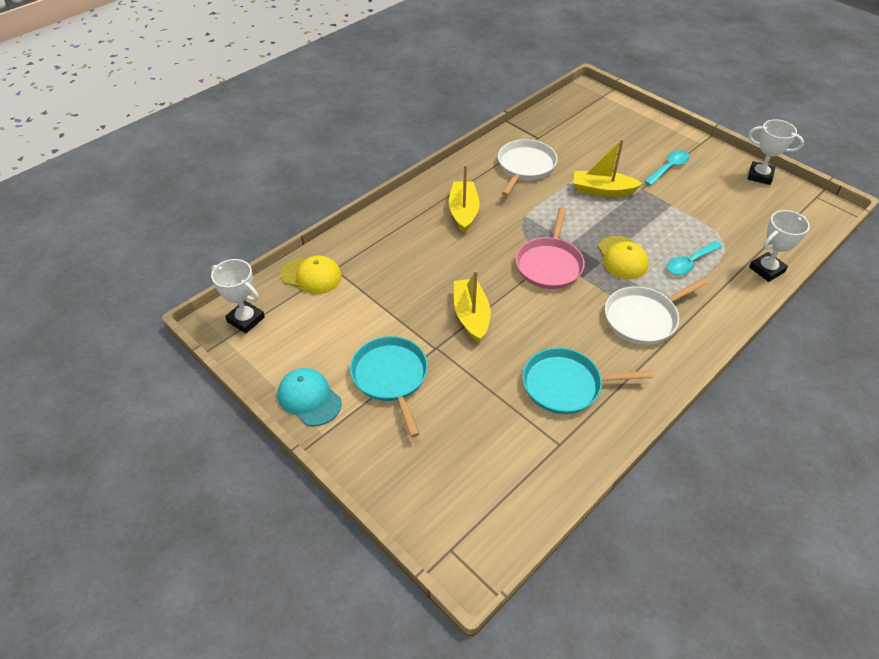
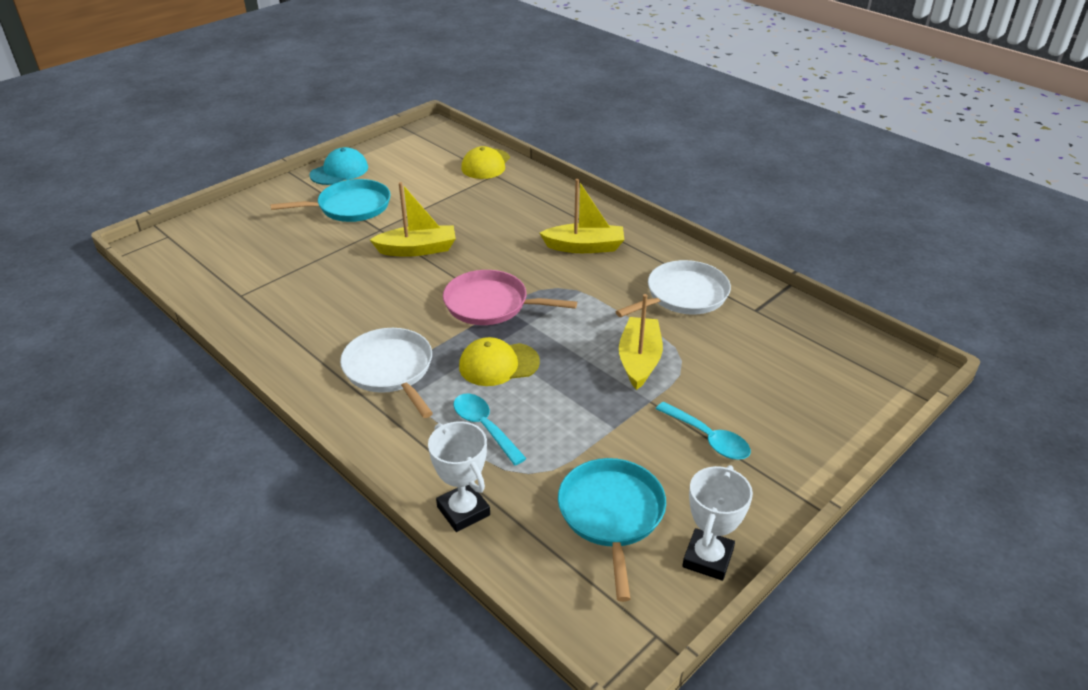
camera: 90 degrees right, 10 degrees down
white trophy [211,259,265,333] -> none
white pan [498,139,557,196] -> white pan turned 60 degrees counterclockwise [615,260,731,317]
turquoise pan [523,348,653,414] -> turquoise pan moved to [558,458,666,602]

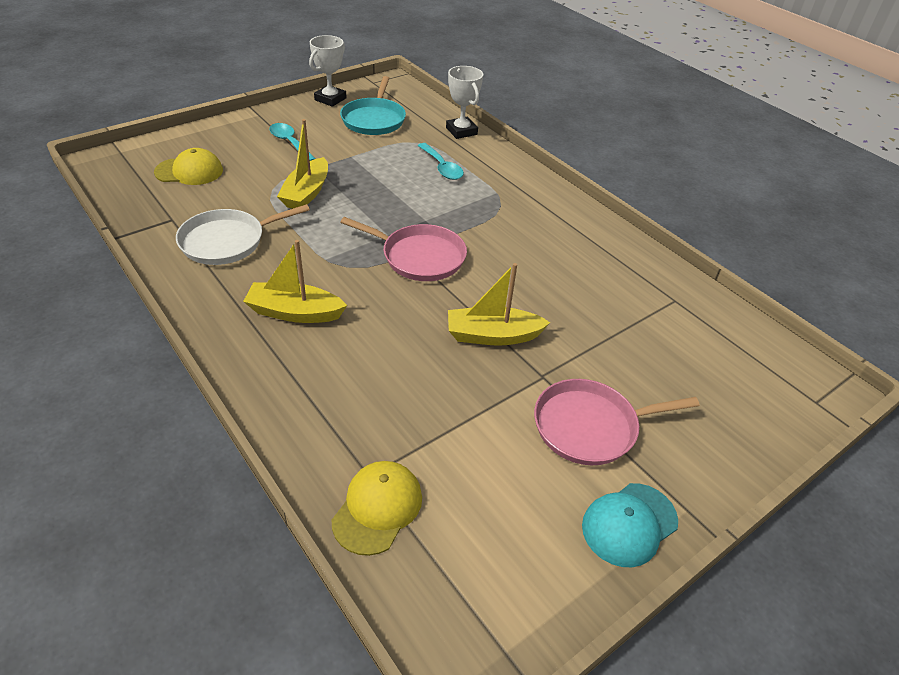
camera: 175 degrees left, 5 degrees up
turquoise pan [270,179,391,222] -> pink pan [534,379,700,465]
white pan [340,328,433,418] -> none
yellow cap [459,337,540,386] -> yellow cap moved to [154,148,223,185]

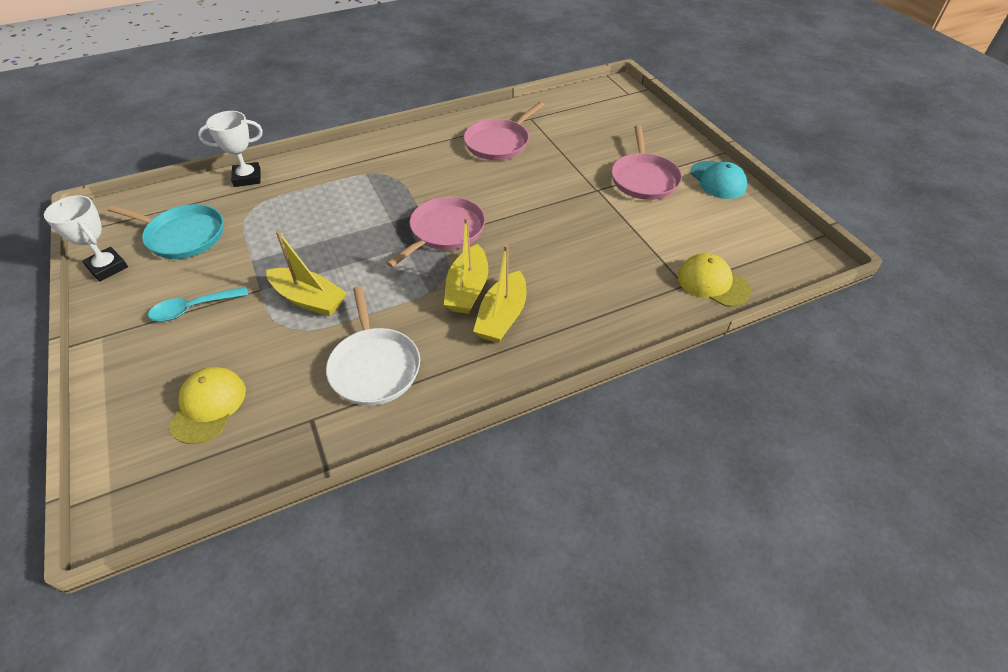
camera: 75 degrees left, 5 degrees up
turquoise spoon [418,143,464,180] -> none
yellow boat [448,263,551,346] -> yellow boat moved to [444,217,489,314]
none -> pink pan [464,102,544,160]

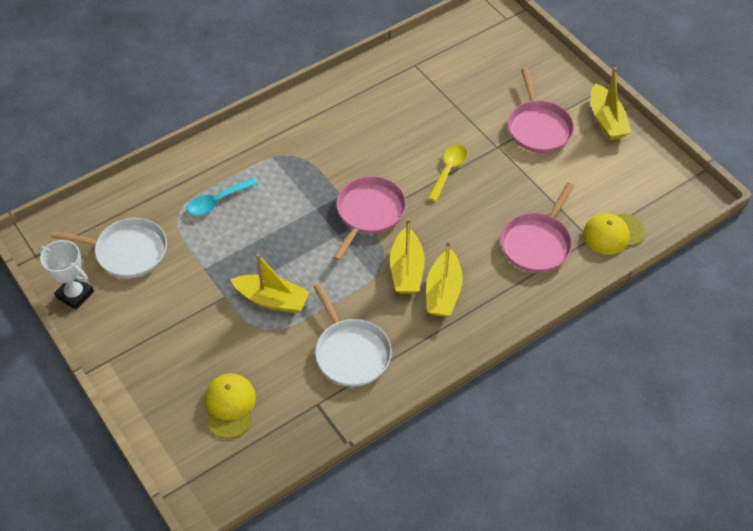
camera: 10 degrees left, 5 degrees up
turquoise pan [108,204,223,259] -> white pan [51,218,167,278]
turquoise spoon [148,287,248,321] -> turquoise spoon moved to [187,178,257,215]
white trophy [198,111,263,187] -> none
pink pan [464,102,544,160] -> pink pan moved to [501,183,574,273]
yellow cap [677,253,751,307] -> yellow cap turned 45 degrees counterclockwise [583,213,646,255]
turquoise cap [690,161,747,199] -> yellow boat [591,67,631,140]
none -> yellow spoon [428,144,467,202]

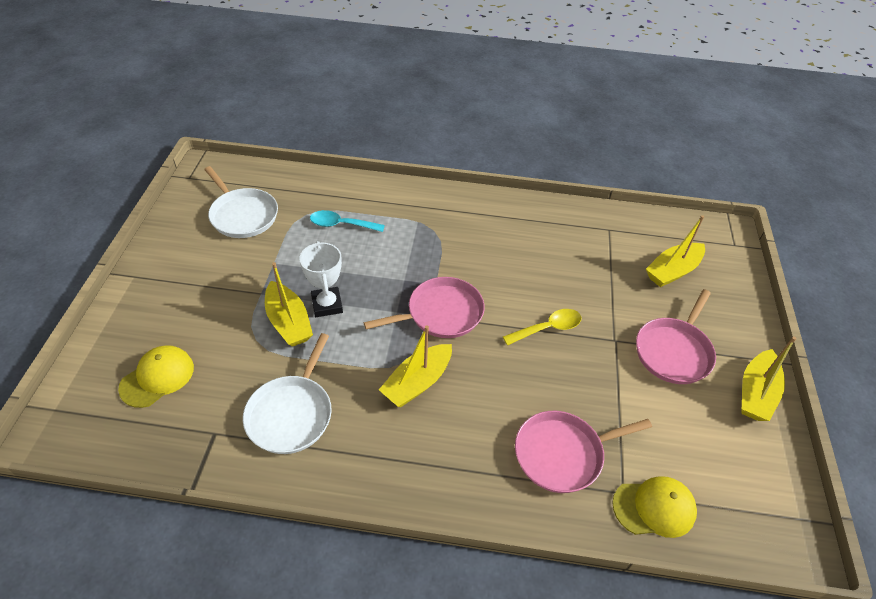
camera: 40 degrees right, 5 degrees down
white trophy [39,240,94,310] -> white trophy moved to [300,241,343,317]
yellow boat [426,241,463,317] -> yellow boat moved to [646,215,705,287]
yellow cap [583,213,646,255] -> yellow cap turned 150 degrees clockwise [612,476,697,538]

